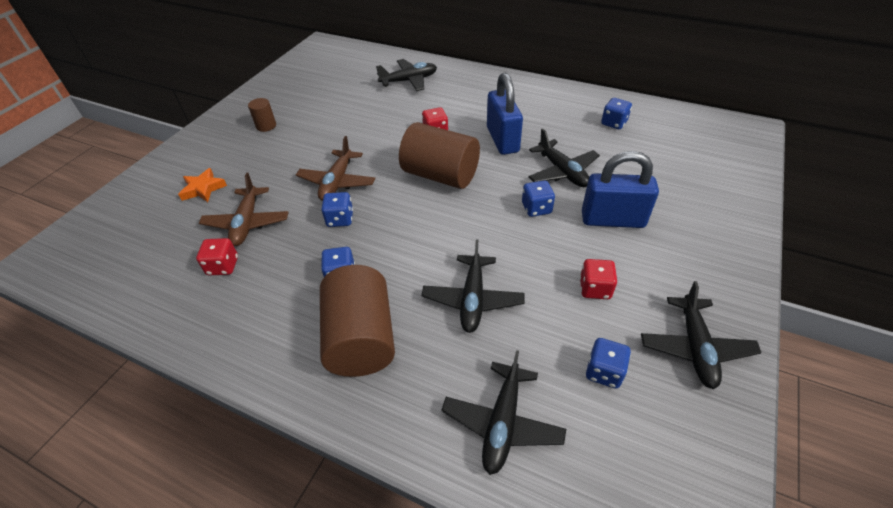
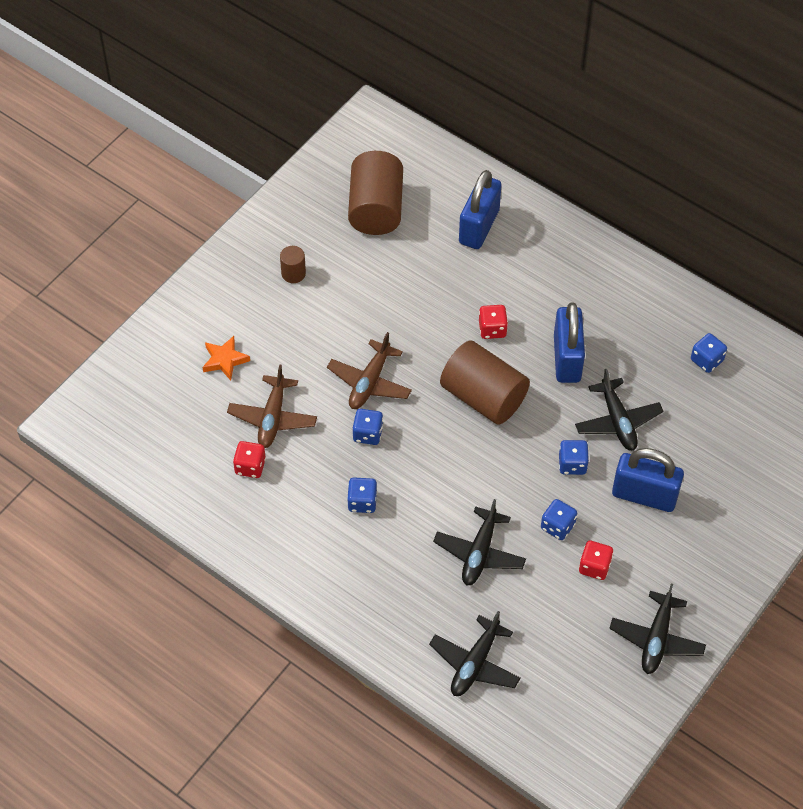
camera: 10 degrees right, 10 degrees up
brown cylinder [320,265,395,377] -> brown cylinder moved to [348,151,403,235]
black plane [376,59,437,91] -> blue padlock [459,170,502,249]
blue dice [586,338,631,389] -> blue dice moved to [541,499,577,540]

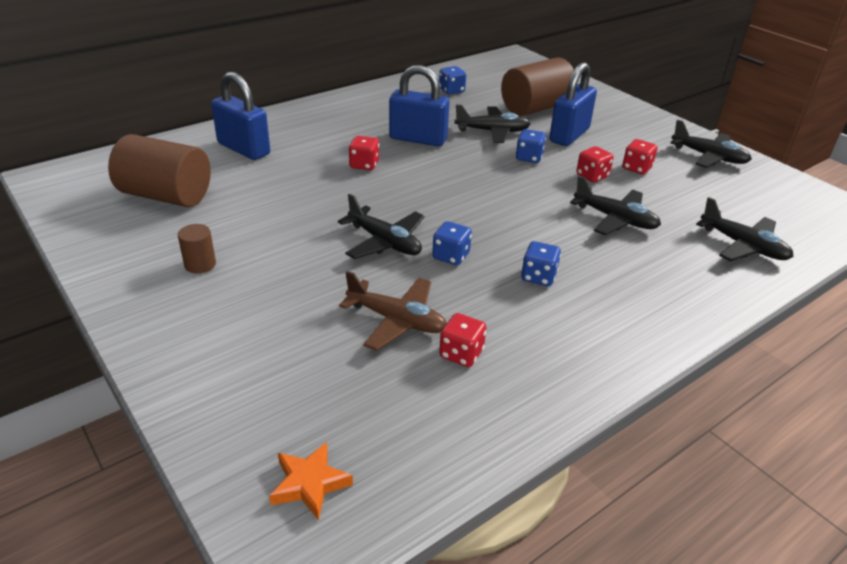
camera: 75 degrees left, 20 degrees down
orange star [202,336,250,380] -> orange star moved to [269,442,353,520]
brown plane [327,332,412,409] -> black plane [338,193,424,259]
brown cylinder [440,340,530,425] -> brown cylinder moved to [501,57,574,116]
blue dice [541,499,577,540] -> red dice [576,146,614,183]

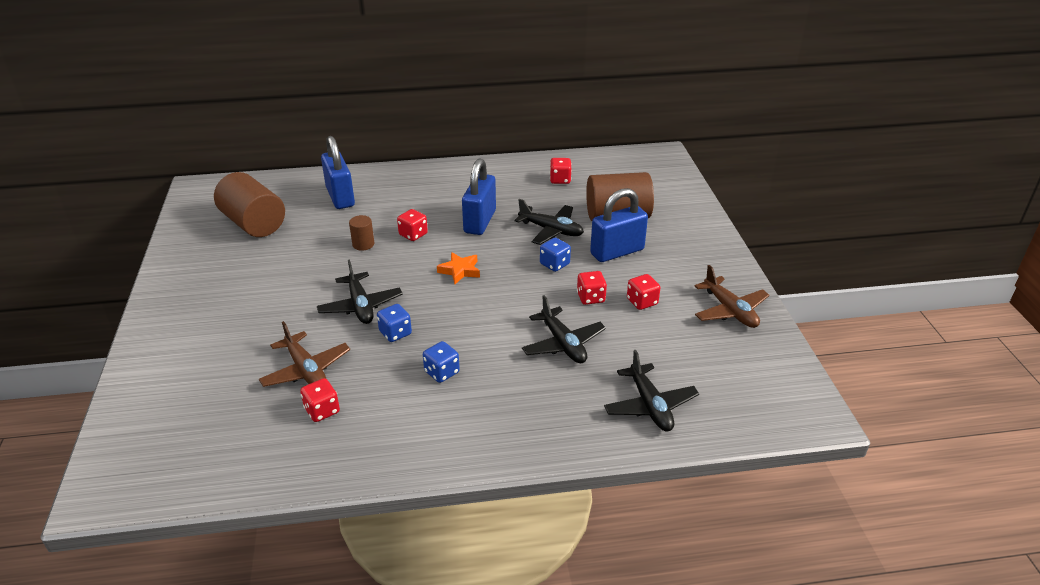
camera: 30 degrees right, 0 degrees up
brown cylinder [178,224,216,274] -> brown cylinder moved to [349,215,374,251]
orange star [269,442,353,520] -> orange star moved to [437,252,480,284]
blue padlock [389,65,450,146] -> blue padlock turned 60 degrees clockwise [462,159,496,235]
blue dice [439,66,466,94] -> red dice [550,158,571,184]
black plane [670,120,752,168] -> brown plane [695,265,770,328]

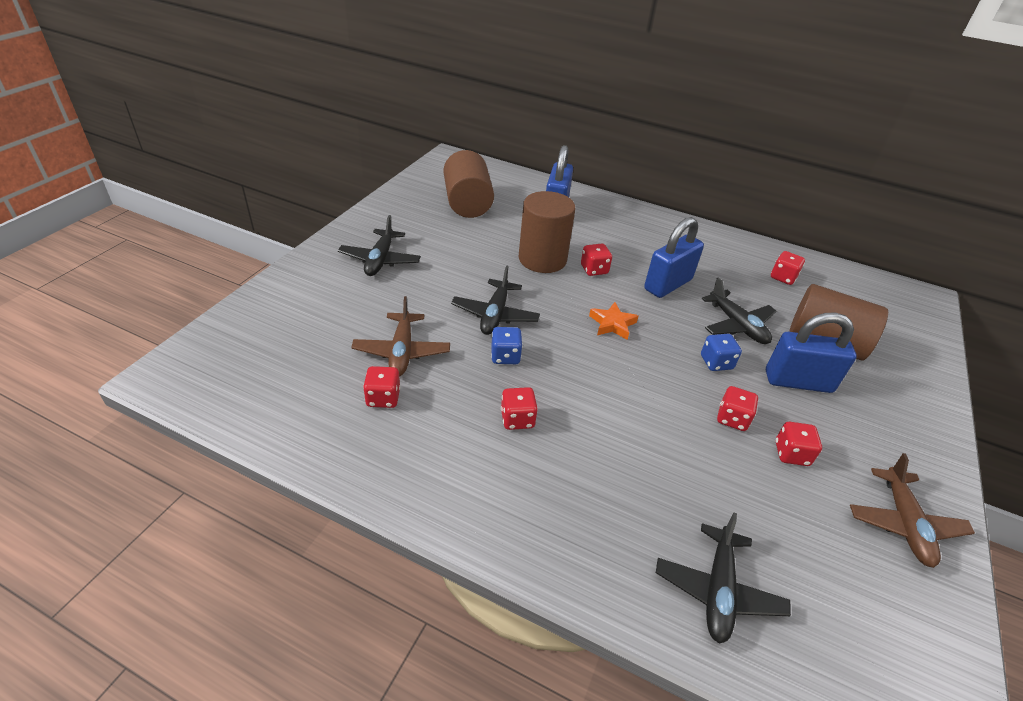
camera: 30 degrees right, 5 degrees up
brown cylinder [349,215,374,251] -> brown cylinder [519,191,575,273], size x2.18
blue dice [423,341,460,383] -> red dice [501,387,538,430]
black plane [522,295,606,363] -> black plane moved to [338,215,421,276]

